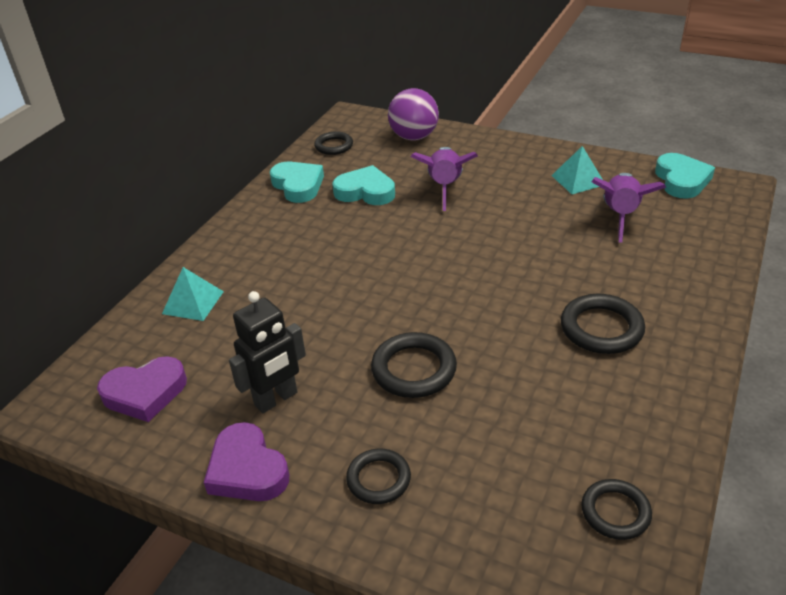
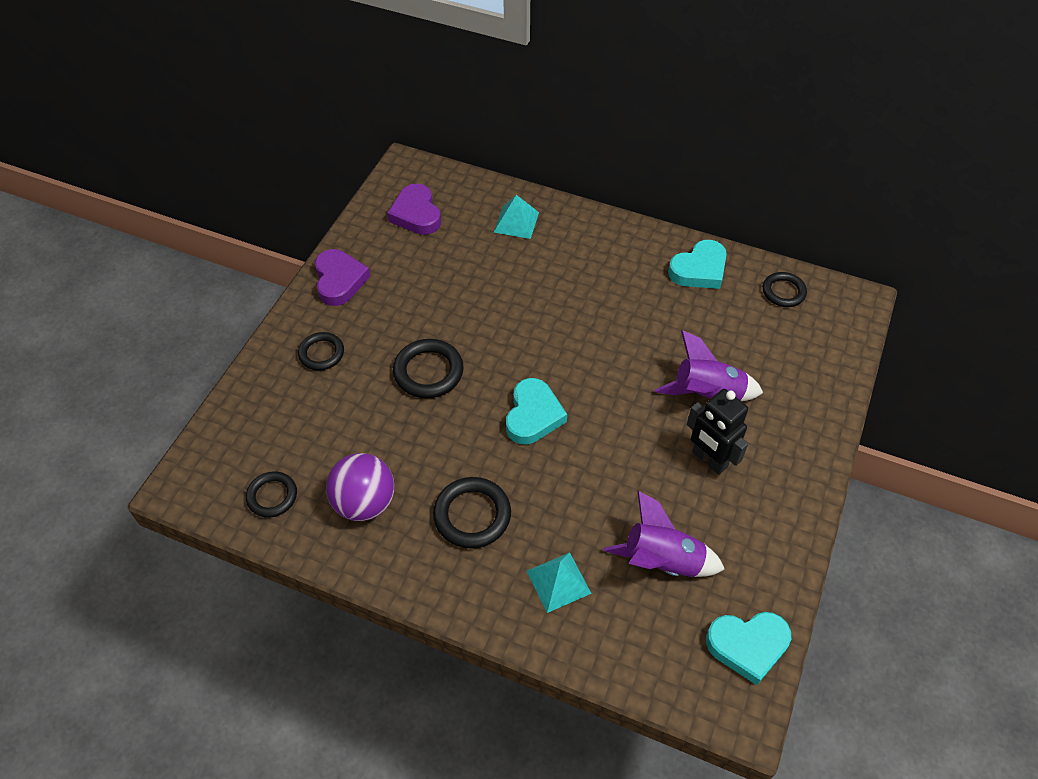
camera: 85 degrees right, 15 degrees up
purple heart [204,422,290,501] -> purple heart turned 120 degrees clockwise [315,249,370,306]
black robot [229,291,306,413] -> black robot moved to [687,389,748,475]
turquoise heart [332,165,395,205] -> turquoise heart moved to [506,378,567,444]
purple ball [388,88,439,140] -> purple ball moved to [326,453,394,521]
turquoise pyramid [551,146,603,194] -> turquoise pyramid moved to [527,552,592,613]

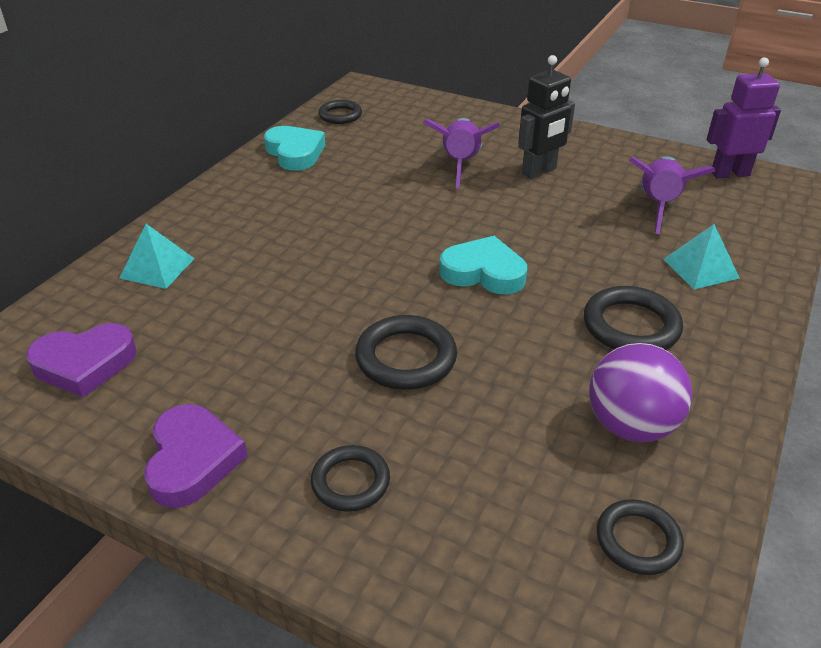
camera: 85 degrees left, 15 degrees down
purple heart [315,249,370,306] -> purple heart turned 90 degrees clockwise [144,404,248,508]
turquoise heart [706,612,791,685] -> purple robot [707,57,781,179]

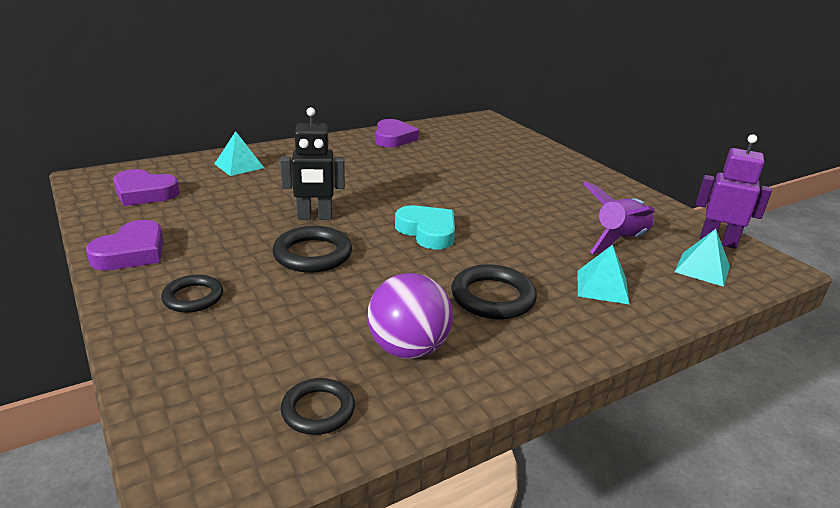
camera: 30 degrees right, 10 degrees down
turquoise heart [264,126,325,171] -> purple heart [375,119,419,147]
black ring [318,100,362,124] -> none
purple rocket [423,118,500,189] -> none
black robot [518,55,575,179] -> black robot moved to [280,107,345,220]
none -> turquoise pyramid [675,229,730,287]

